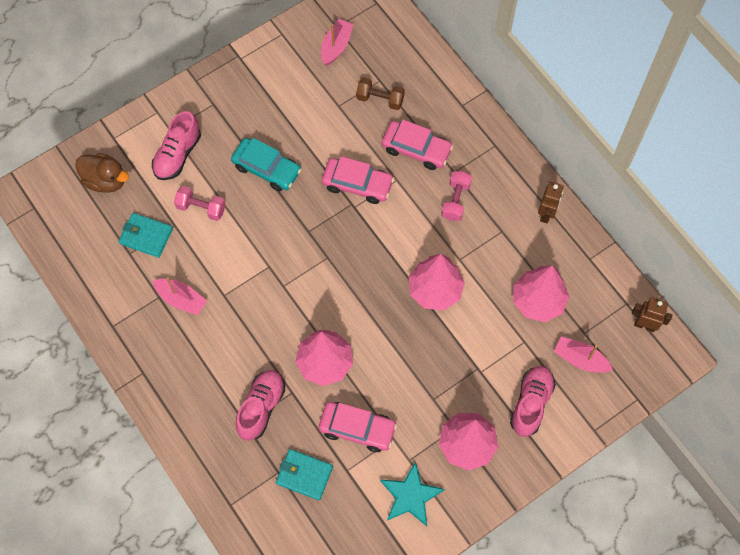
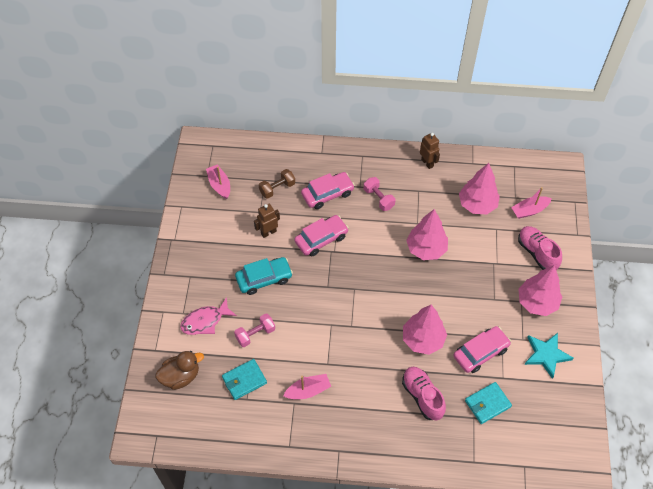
camera: 50 degrees left, 10 degrees down
pink shoe [152,111,201,180] -> pink fish [180,297,237,335]
brown robot [632,297,672,332] -> brown robot moved to [254,204,280,238]

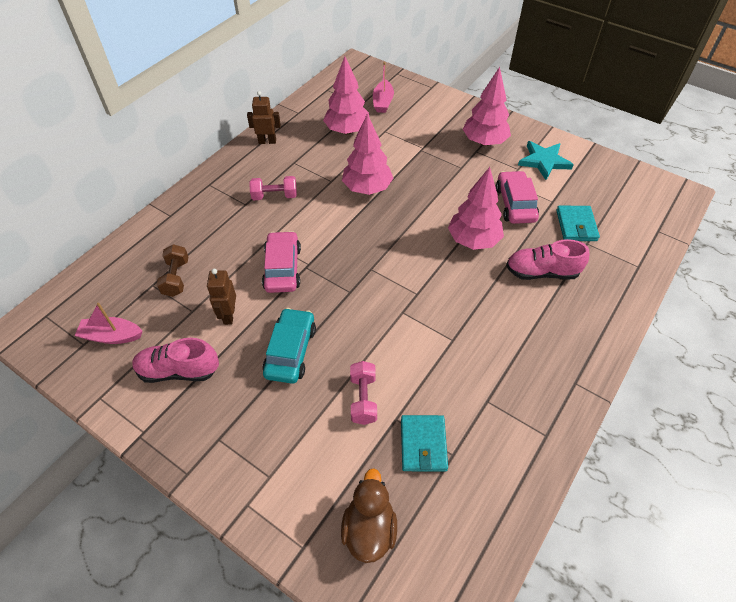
camera: 60 degrees left, 5 degrees down
pink fish [180,297,237,335] -> none
pink boat [283,374,331,399] -> none
pink car [301,172,355,209] -> none
pink shoe [518,226,562,270] -> pink shoe moved to [133,338,219,383]

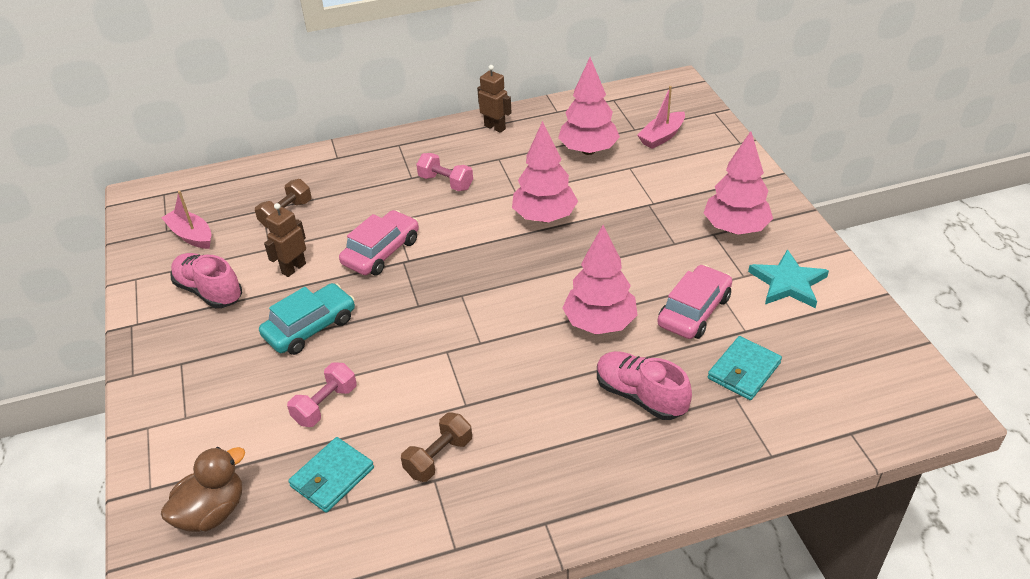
camera: 40 degrees right, 10 degrees down
none -> brown dumbbell [401,412,472,482]

